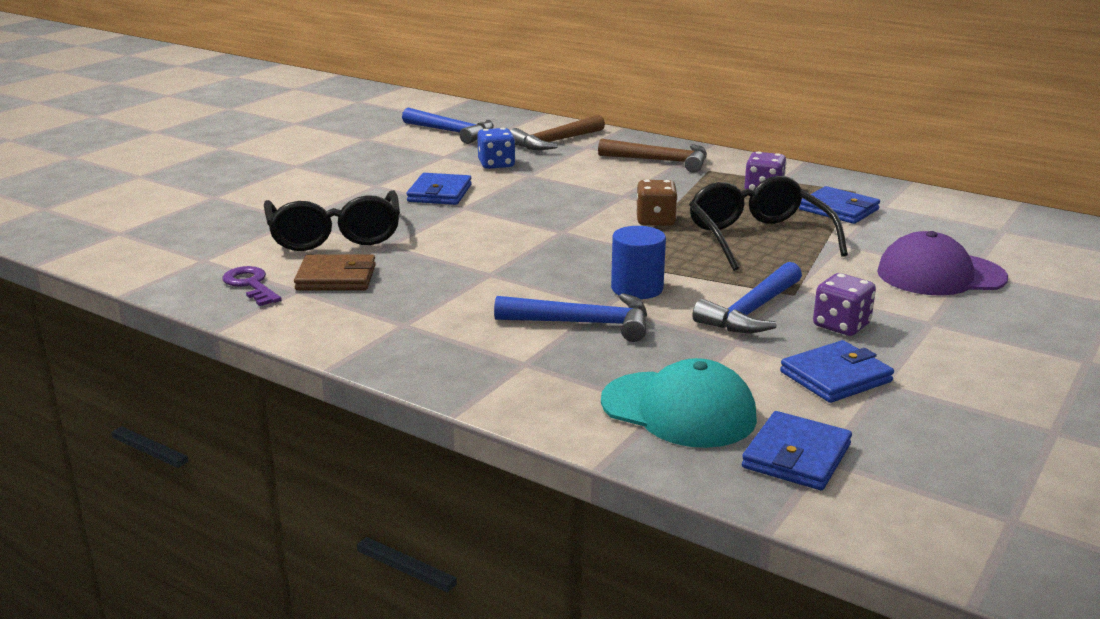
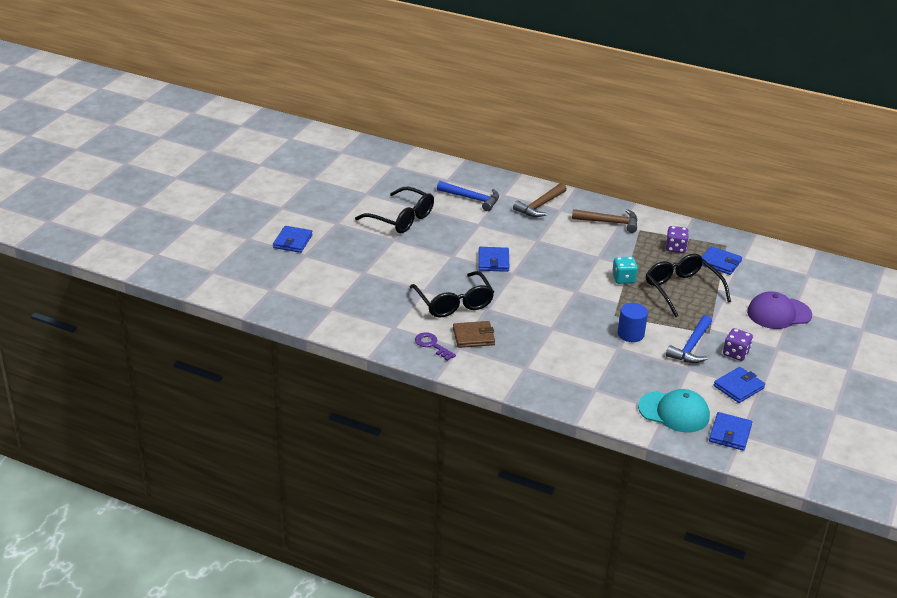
camera: 10 degrees left, 10 degrees up
blue dice [477,128,515,169] -> none
blue hammer [494,293,647,342] -> none
brown dice [636,180,678,226] -> turquoise dice [612,257,638,284]
none -> blue wallet [273,226,313,253]
none -> black glasses [355,186,434,233]

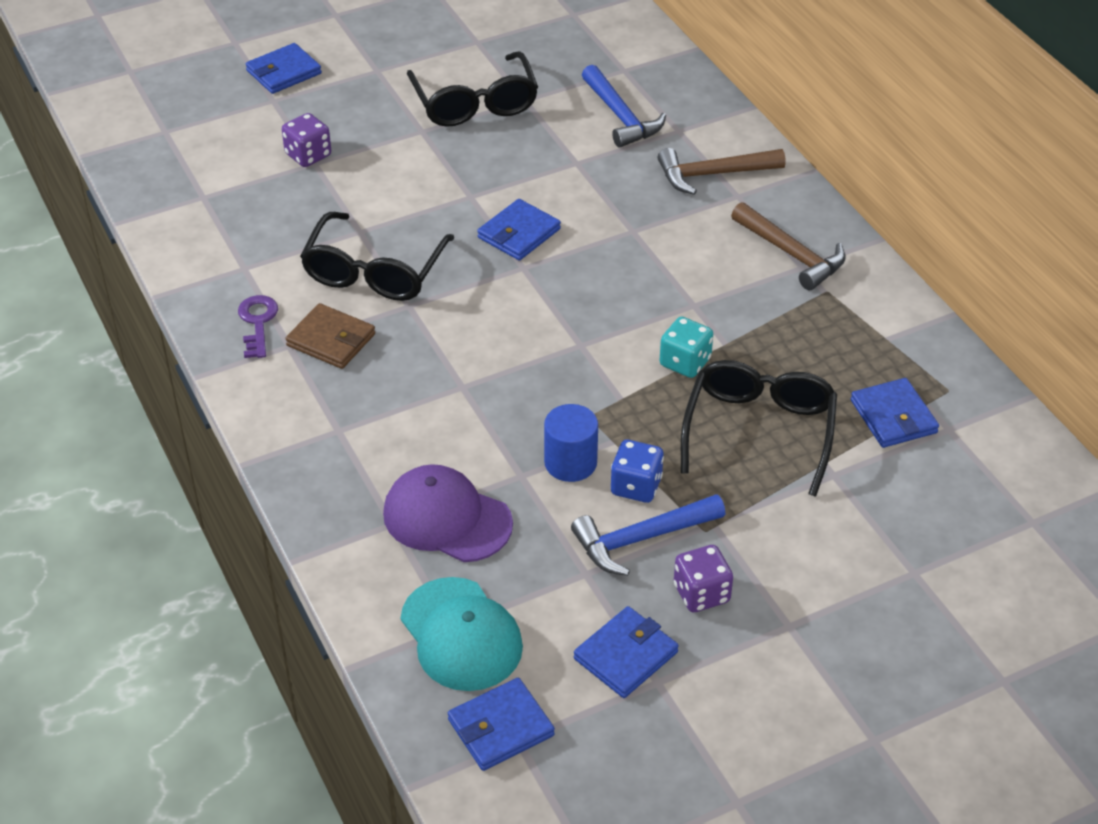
camera: 40 degrees right, 10 degrees up
purple dice [666,226,689,253] -> purple dice moved to [282,113,331,167]
blue wallet [714,367,765,403] -> blue wallet turned 45 degrees counterclockwise [574,606,679,698]
purple cap [747,292,812,329] -> purple cap moved to [383,464,513,562]
none -> blue dice [611,440,664,503]

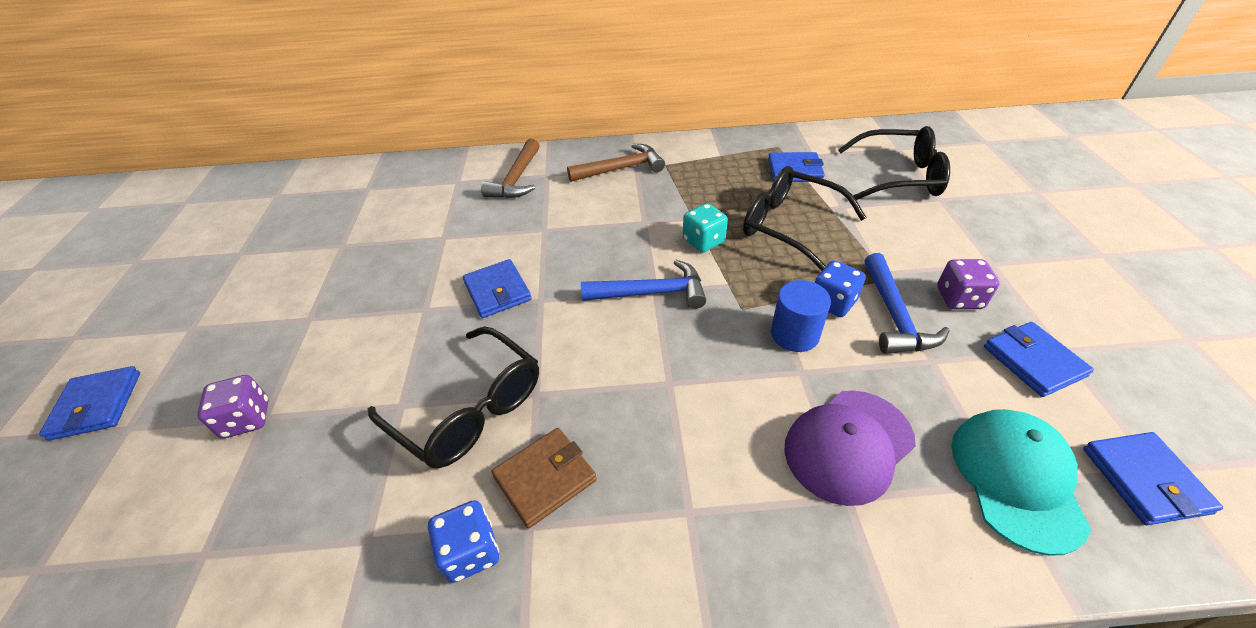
camera: 65 degrees left, 0 degrees up
purple key [238,295,278,358] -> blue dice [428,500,499,583]
turquoise cap [401,577,523,691] -> turquoise cap turned 75 degrees counterclockwise [951,409,1091,556]
black glasses [407,51,538,127] -> black glasses moved to [838,126,950,200]
blue hammer [582,65,666,148] -> blue hammer moved to [581,260,706,309]

